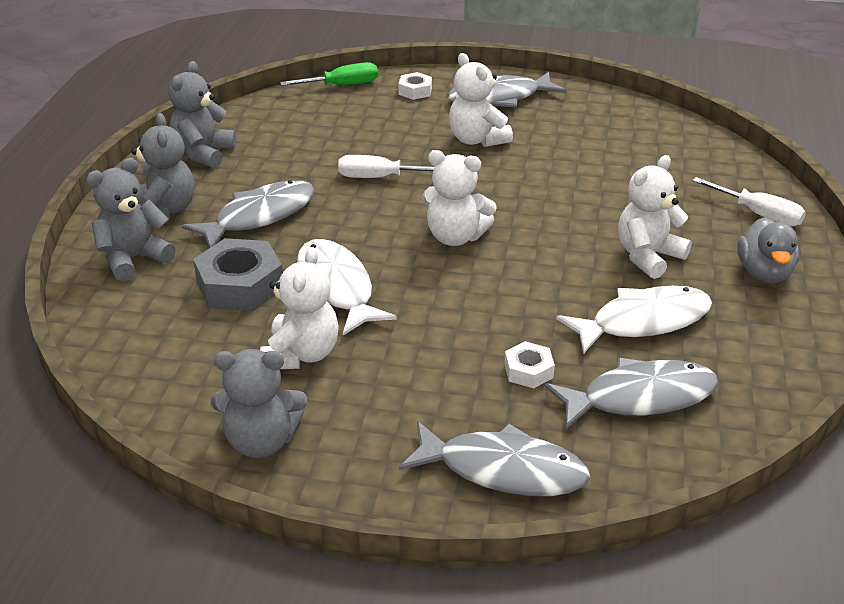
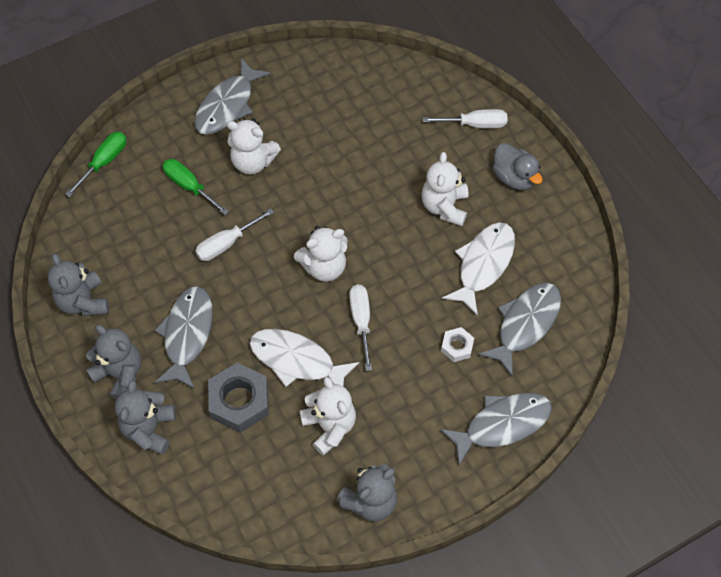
camera: 40 degrees left, 25 degrees up
white nut [398,72,432,100] -> none
none -> green screwdriver [163,159,229,215]
none -> white screwdriver [349,285,372,371]

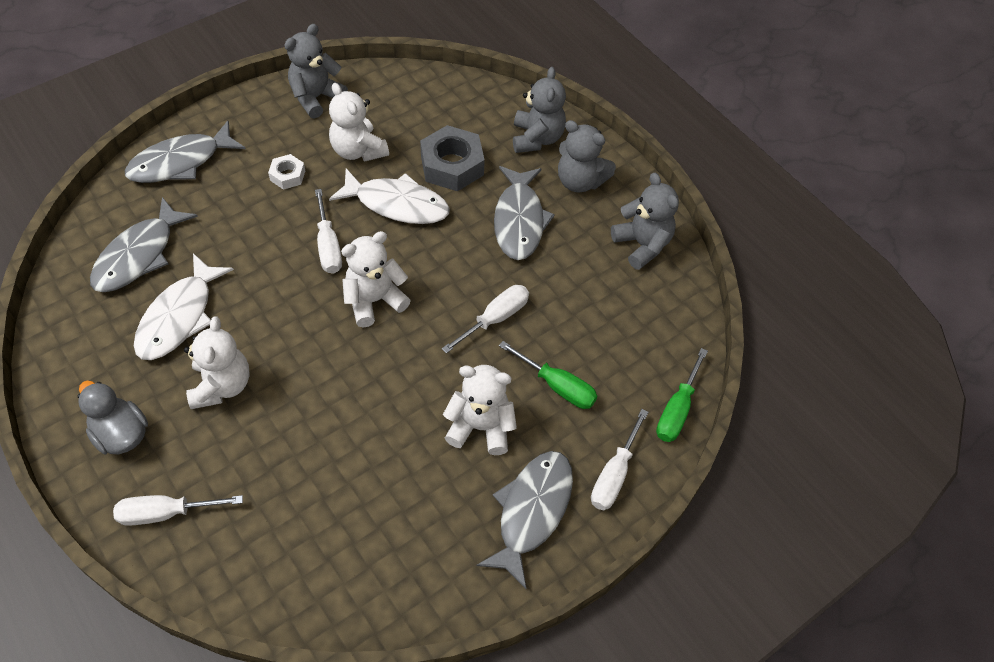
camera: 170 degrees right, 5 degrees down
white nut [441,327,474,362] -> white nut moved to [268,154,305,190]
none -> white screwdriver [591,409,648,510]

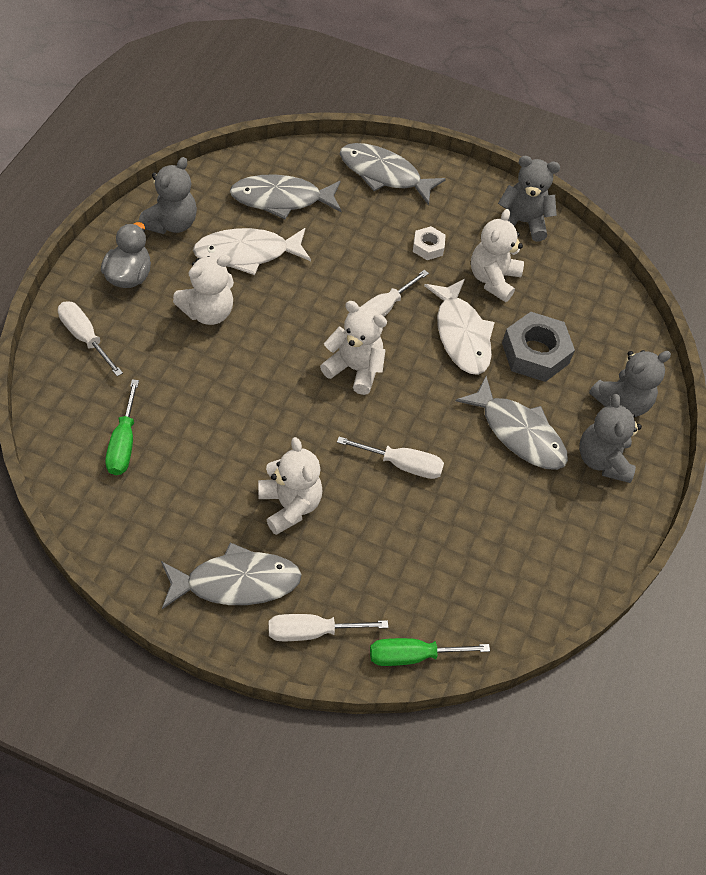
camera: 55 degrees right, 0 degrees up
grey fish [494,166,555,260] -> grey fish turned 105 degrees counterclockwise [456,376,568,470]
green screwdriver [499,341,597,409] -> green screwdriver moved to [105,379,139,475]
grey teddy bear [611,173,679,270] -> grey teddy bear moved to [138,157,197,234]

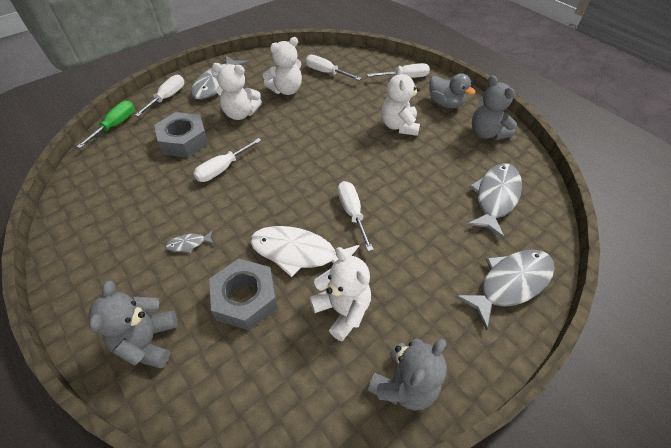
camera: 125 degrees right, 5 degrees down
green screwdriver [105,379,139,475] -> white screwdriver [306,55,361,80]
white fish [193,228,311,275] -> none
white teddy bear [320,301,387,395] -> white teddy bear moved to [263,37,302,95]
white nut [413,226,446,260] -> none
grey fish [456,376,568,470] -> grey fish [166,230,214,253], size x0.44
grey teddy bear [579,394,642,483] -> none
none -> grey nut [154,112,209,158]

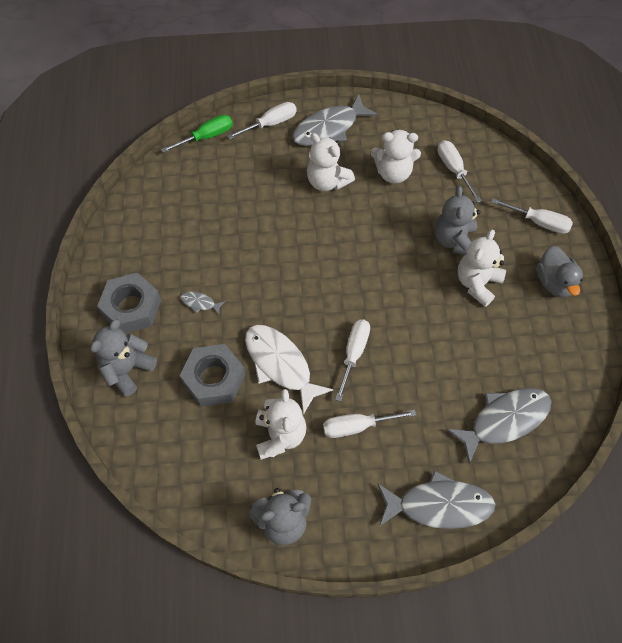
camera: 35 degrees right, 10 degrees up
grey nut [154,112,209,158] -> grey nut moved to [97,273,161,333]
white screwdriver [193,138,262,182] -> white screwdriver moved to [323,410,416,438]
grey teddy bear [472,75,517,140] -> grey teddy bear moved to [435,186,480,255]

